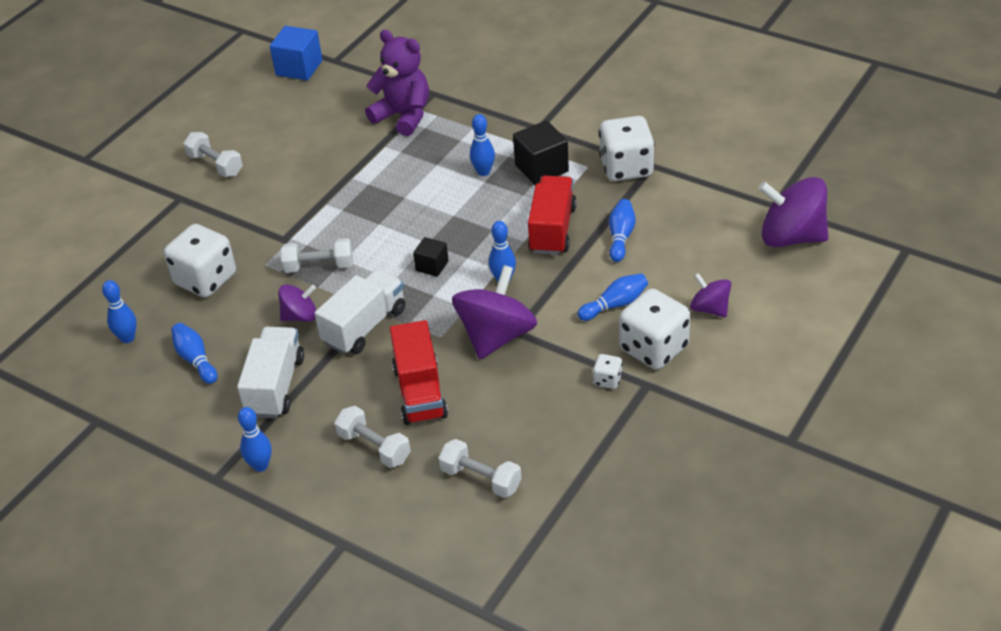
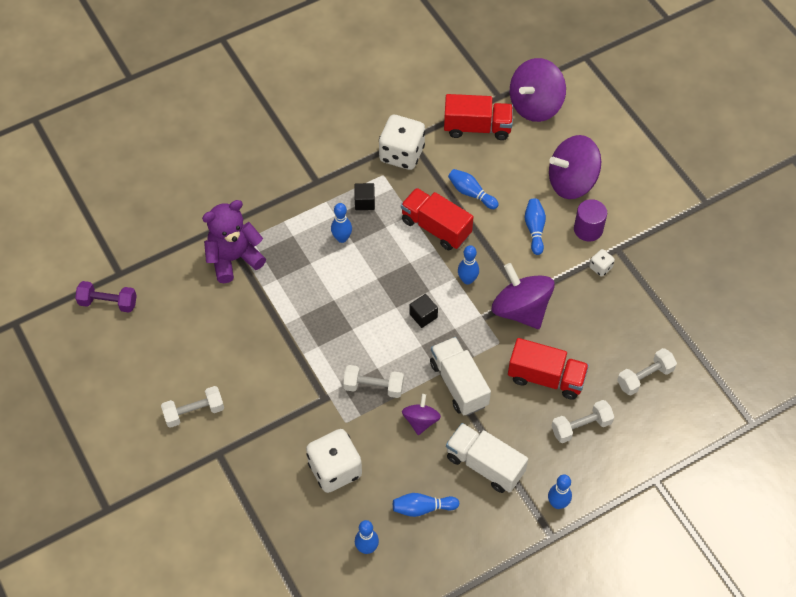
camera: 65 degrees left, 15 degrees up
blue cube [270,26,322,80] -> purple dumbbell [75,281,137,313]
white dumbbell [281,238,353,273] -> white dumbbell turned 75 degrees clockwise [343,365,404,398]
black cube [513,120,569,185] -> black cube [354,183,375,210], size x0.59
white dice [619,288,690,370] -> purple cylinder [574,199,607,241]
purple spinning top [690,273,731,317] -> purple spinning top [549,135,601,199], size x1.82
none -> red truck [444,94,513,140]

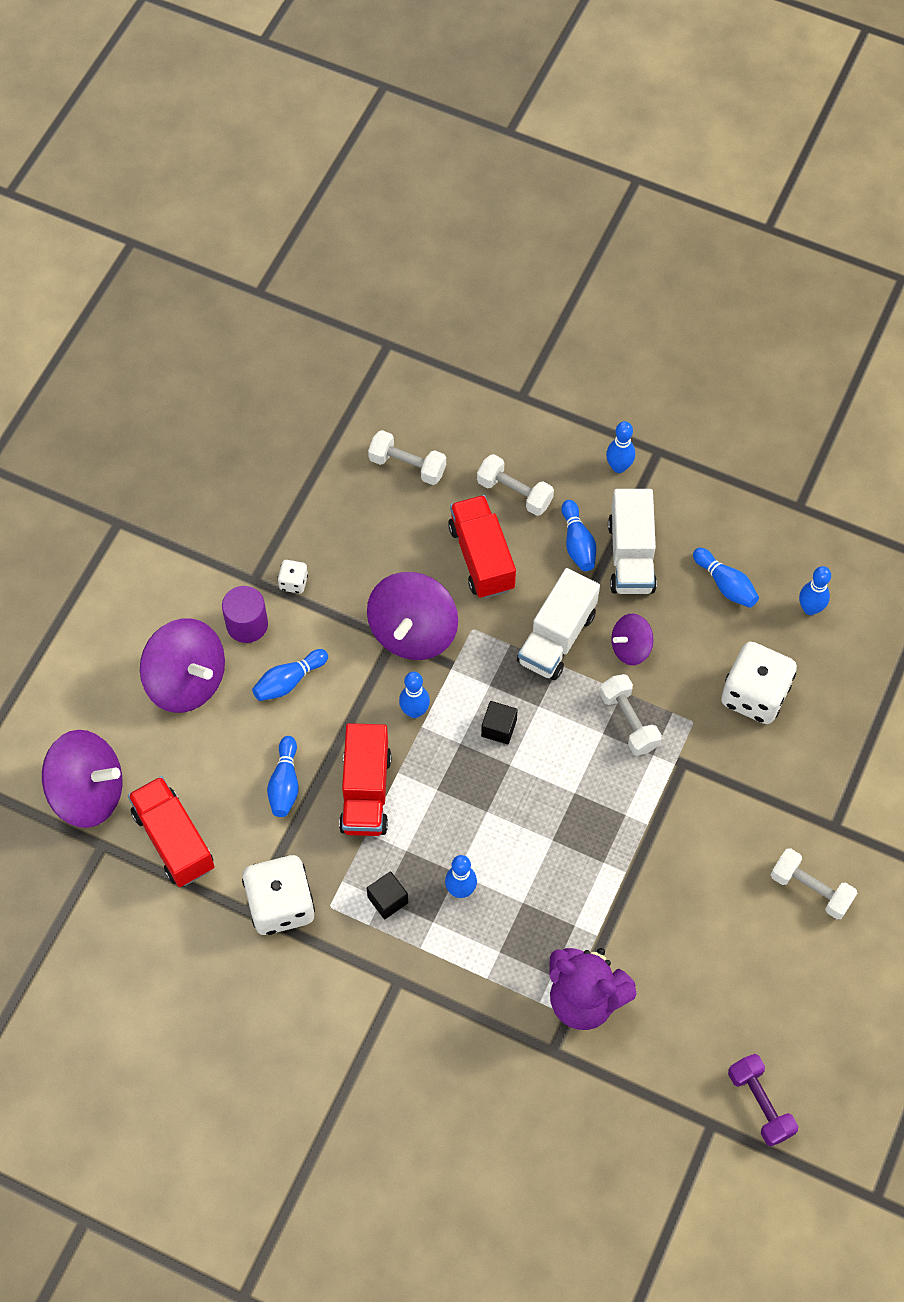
camera: 125 degrees left, 5 degrees up
none -> blue bowling pin [561,500,596,571]

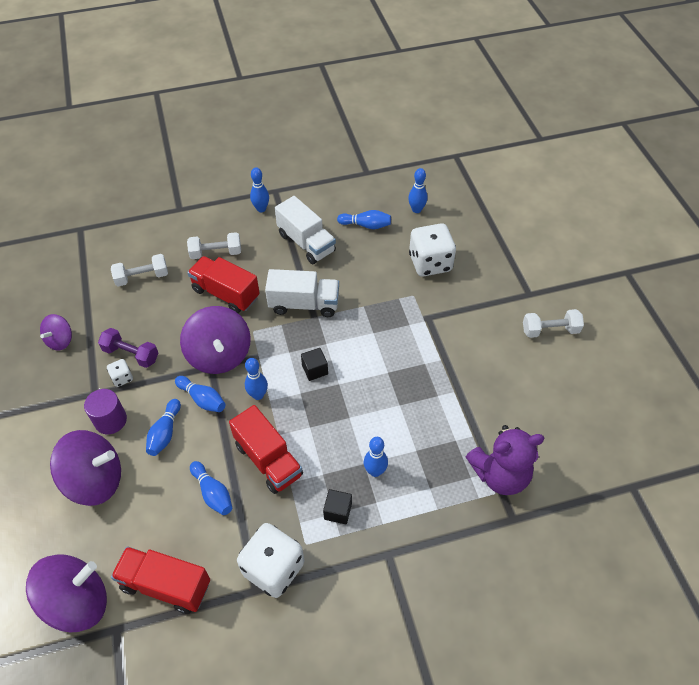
camera: 40 degrees left, 10 degrees down
white truck [517,568,600,680] -> white truck turned 75 degrees counterclockwise [265,269,339,317]
blue bowling pin [561,500,596,571] -> blue bowling pin moved to [175,376,225,412]
white dumbbell [600,674,662,756] -> none
purple spinning top [611,614,653,665] -> purple spinning top moved to [40,314,72,351]
purple dumbbell [728,1054,798,1146] -> purple dumbbell moved to [98,328,158,368]

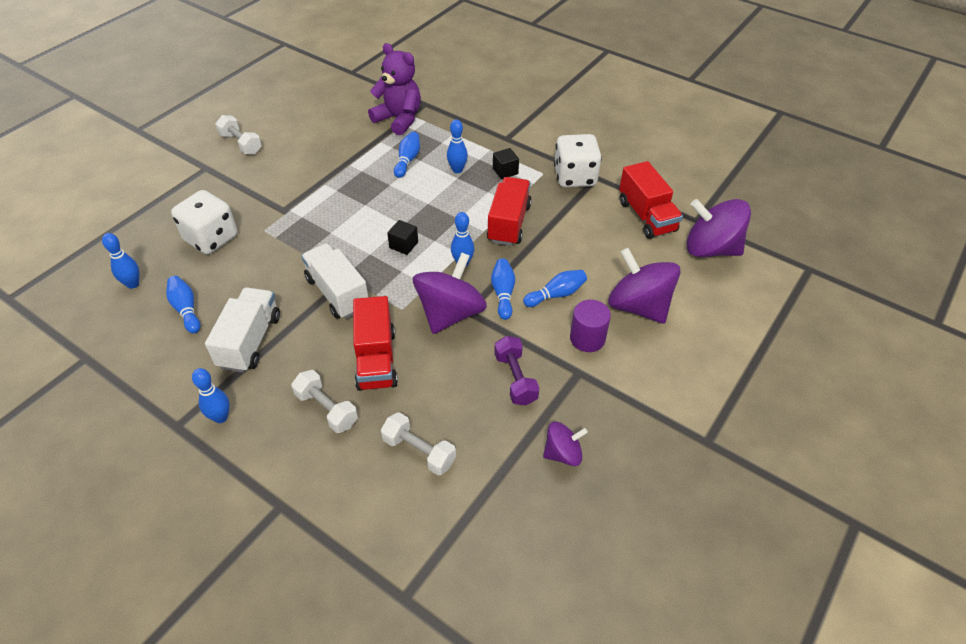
camera: 130 degrees left, 5 degrees down
white dice [107,359,133,387] -> none
blue bowling pin [190,461,232,515] -> blue bowling pin moved to [394,132,420,178]

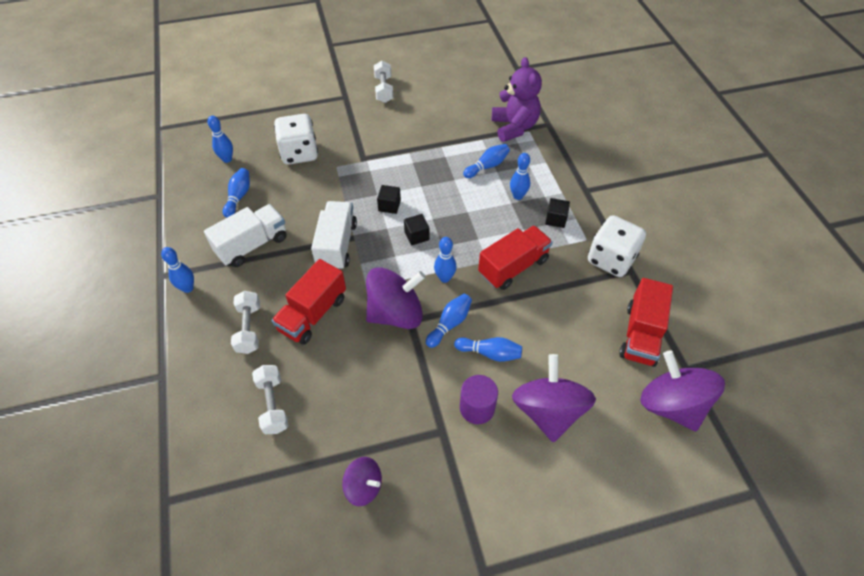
camera: 40 degrees right, 5 degrees up
purple dumbbell [494,336,539,405] -> none
none -> black cube [377,185,401,214]

